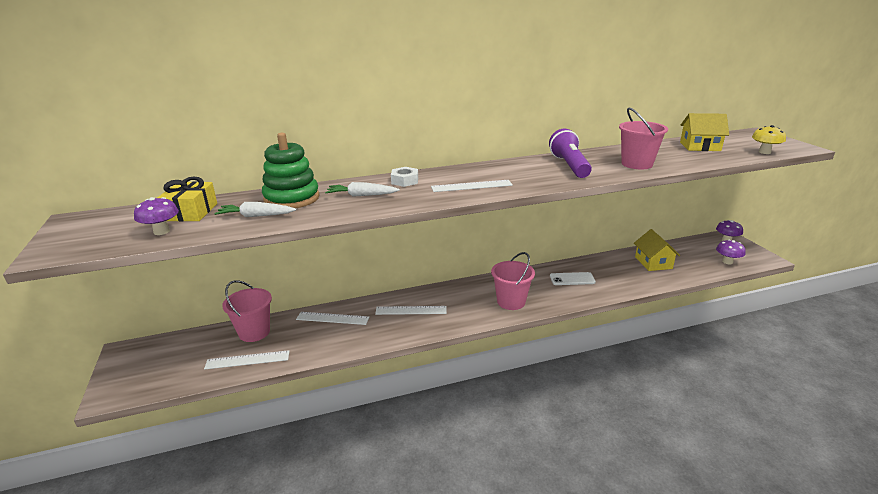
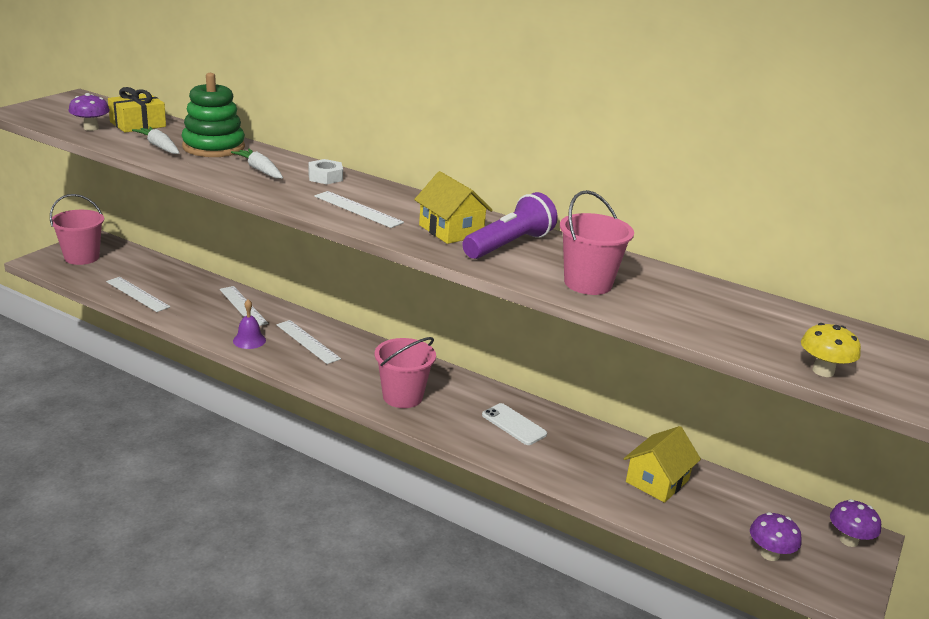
camera: 45 degrees right, 0 degrees up
pink bucket [222,280,272,342] -> pink bucket moved to [50,194,104,265]
yellow house [680,113,729,151] -> yellow house moved to [414,171,493,244]
none -> purple bell [233,299,266,349]

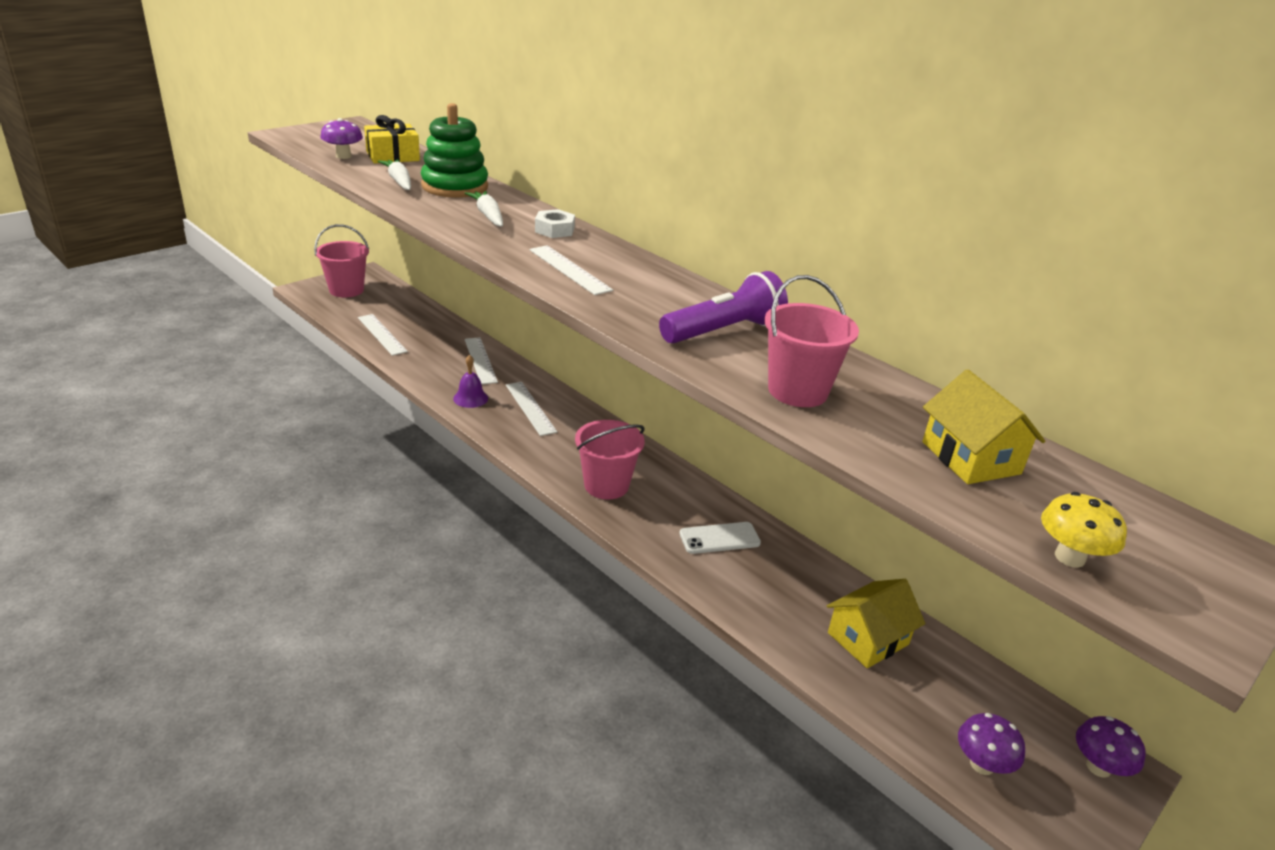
camera: 15 degrees right, 5 degrees up
yellow house [414,171,493,244] -> yellow house moved to [922,370,1045,484]
white phone [482,403,547,445] -> white phone turned 75 degrees counterclockwise [679,522,761,554]

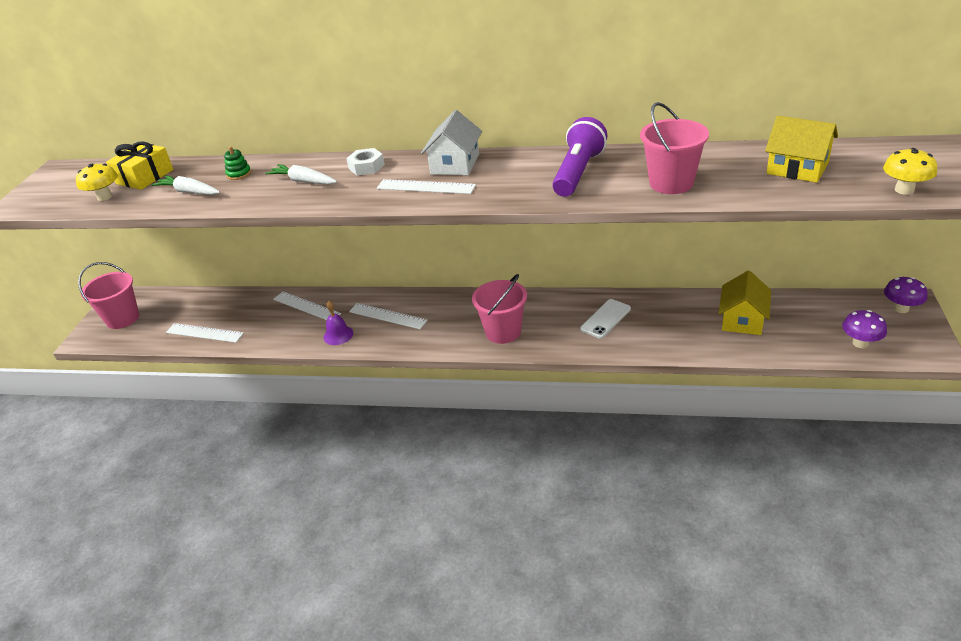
camera: 30 degrees left, 5 degrees up
purple mushroom [320,118,363,159] -> yellow mushroom [76,164,118,201]
green stacking toy [421,103,488,198] -> green stacking toy [224,146,251,180], size x0.41
none -> white house [421,110,482,175]

